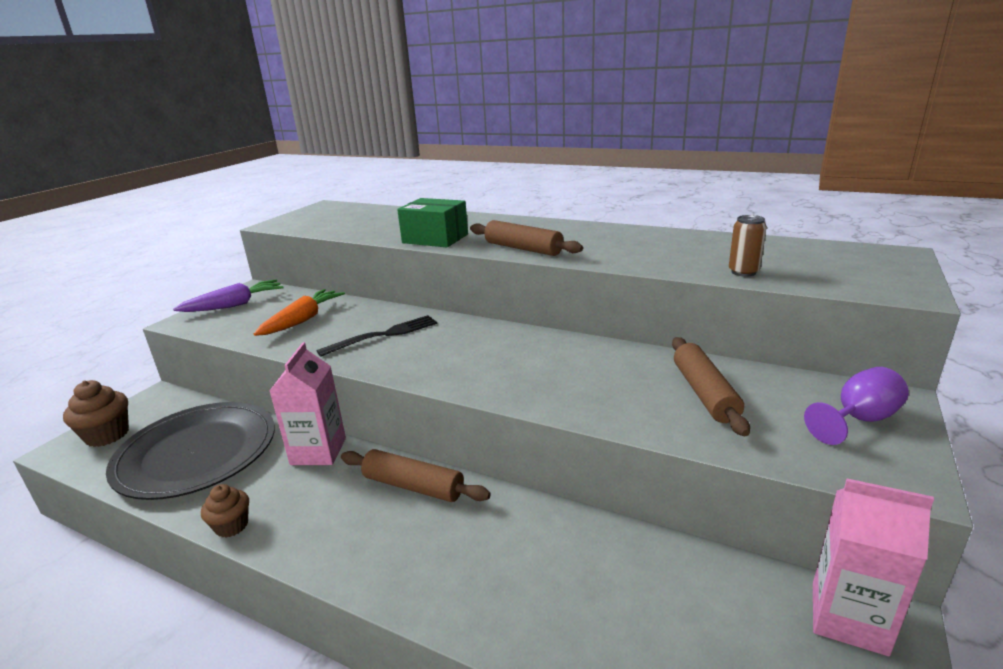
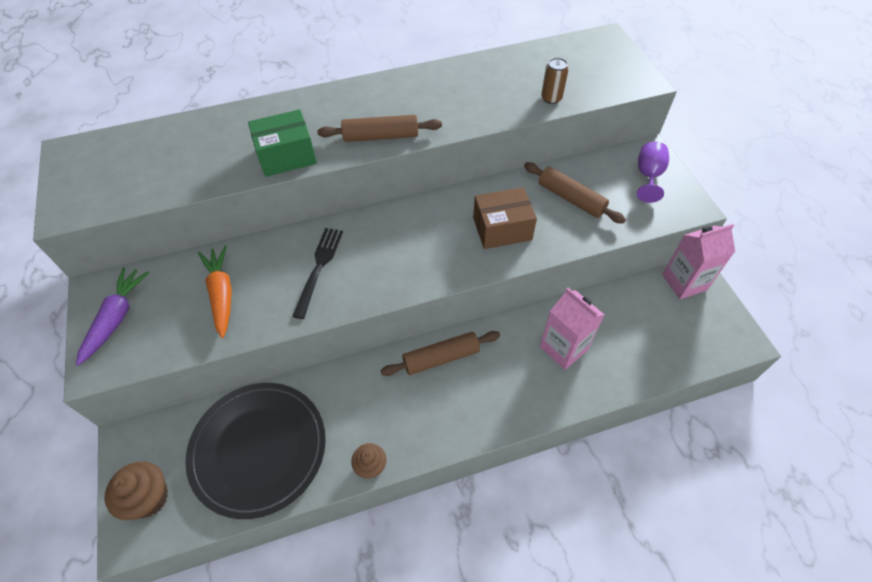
camera: 45 degrees left, 30 degrees up
pink carton [269,342,346,465] -> pink carton moved to [540,288,605,370]
none -> brown box [473,187,537,249]

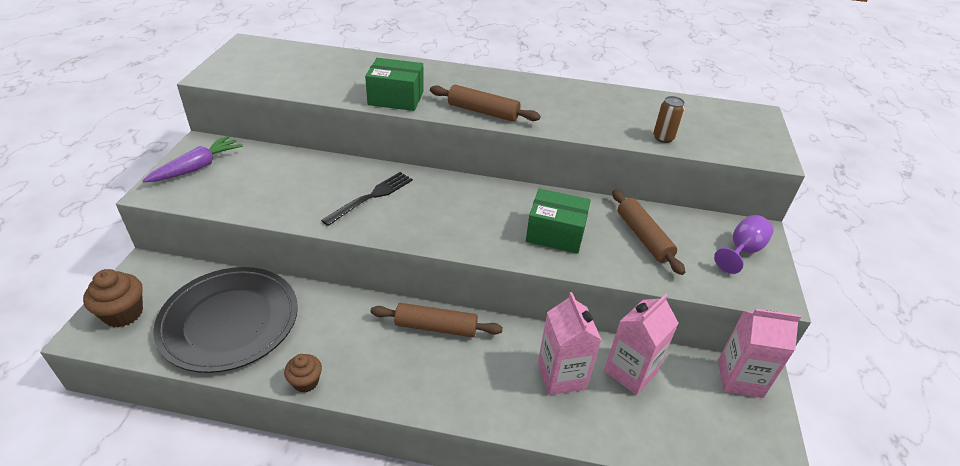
camera: 25 degrees right, 15 degrees down
orange carrot [198,245,232,338] -> none
brown box [473,187,537,249] -> green box [526,188,591,254]
none -> pink carton [604,294,679,395]

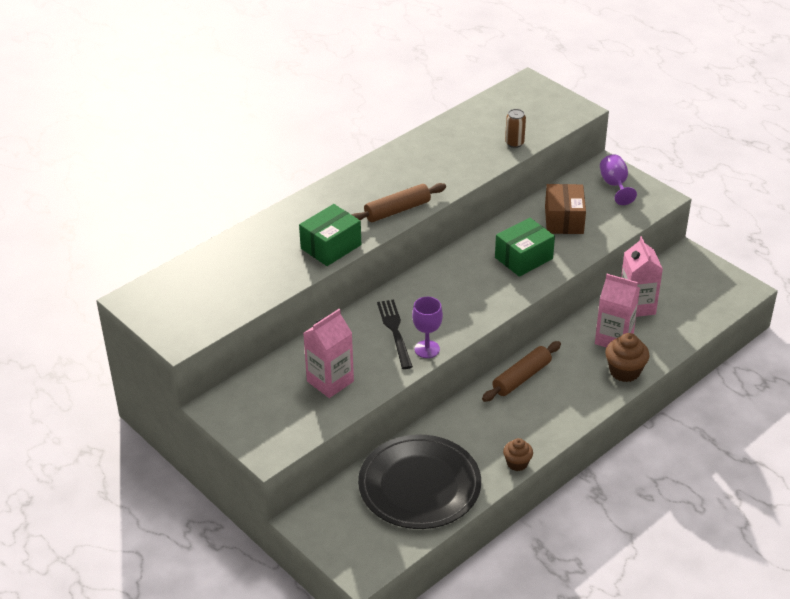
camera: 50 degrees left, 0 degrees up
brown cupcake [83,269,143,327] -> brown cupcake moved to [605,333,649,382]
purple carrot [142,135,243,182] -> none
brown rolling pin [612,189,685,275] -> brown box [545,184,586,234]
pink carton [718,309,801,398] -> pink carton moved to [303,309,354,398]
none -> purple goblet [412,297,443,358]

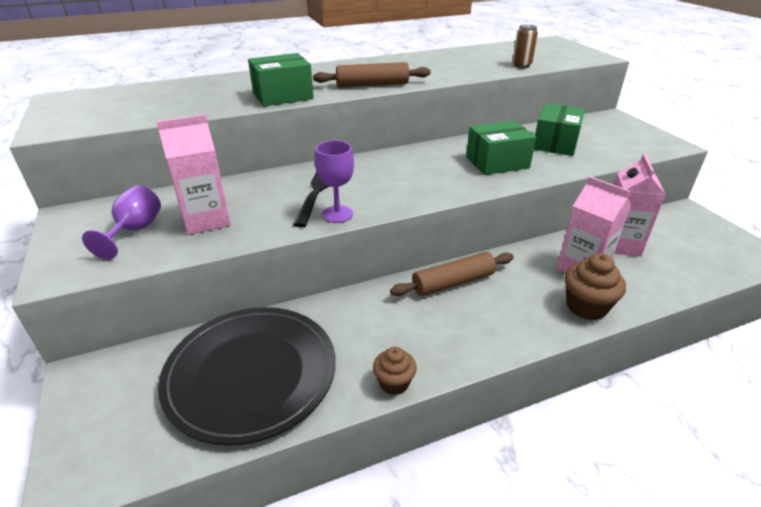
camera: 20 degrees right, 5 degrees down
brown box [545,184,586,234] -> green box [534,103,585,156]
purple goblet [600,154,637,205] -> purple goblet moved to [82,185,161,259]

